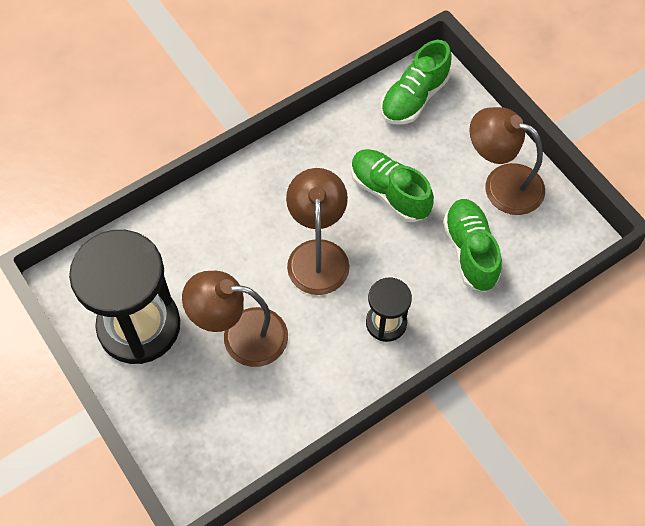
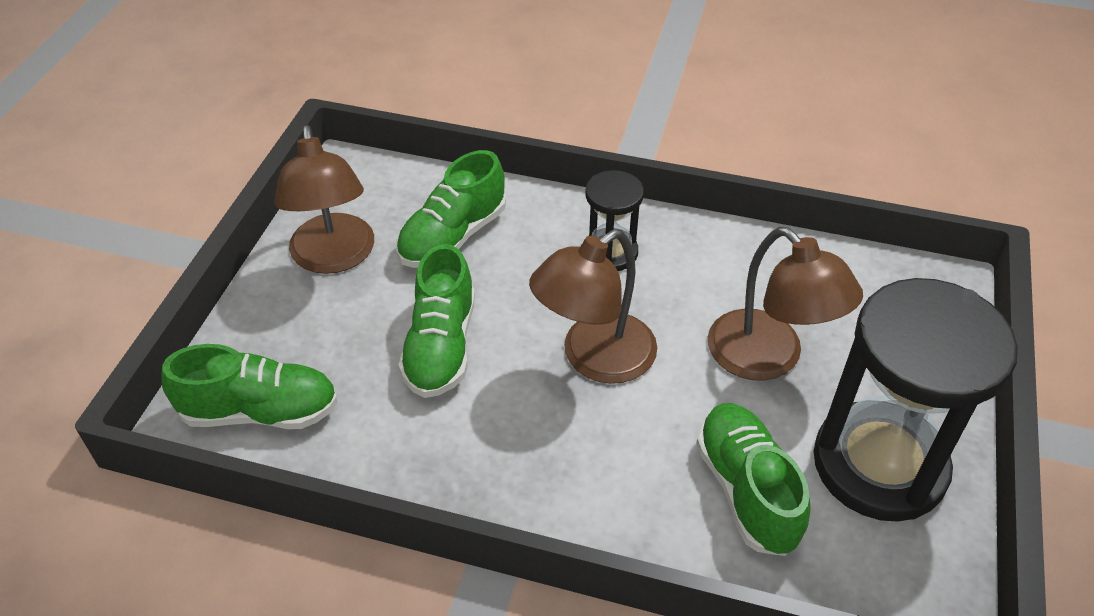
camera: 130 degrees left, 15 degrees down
none -> green shoe [696,403,810,556]

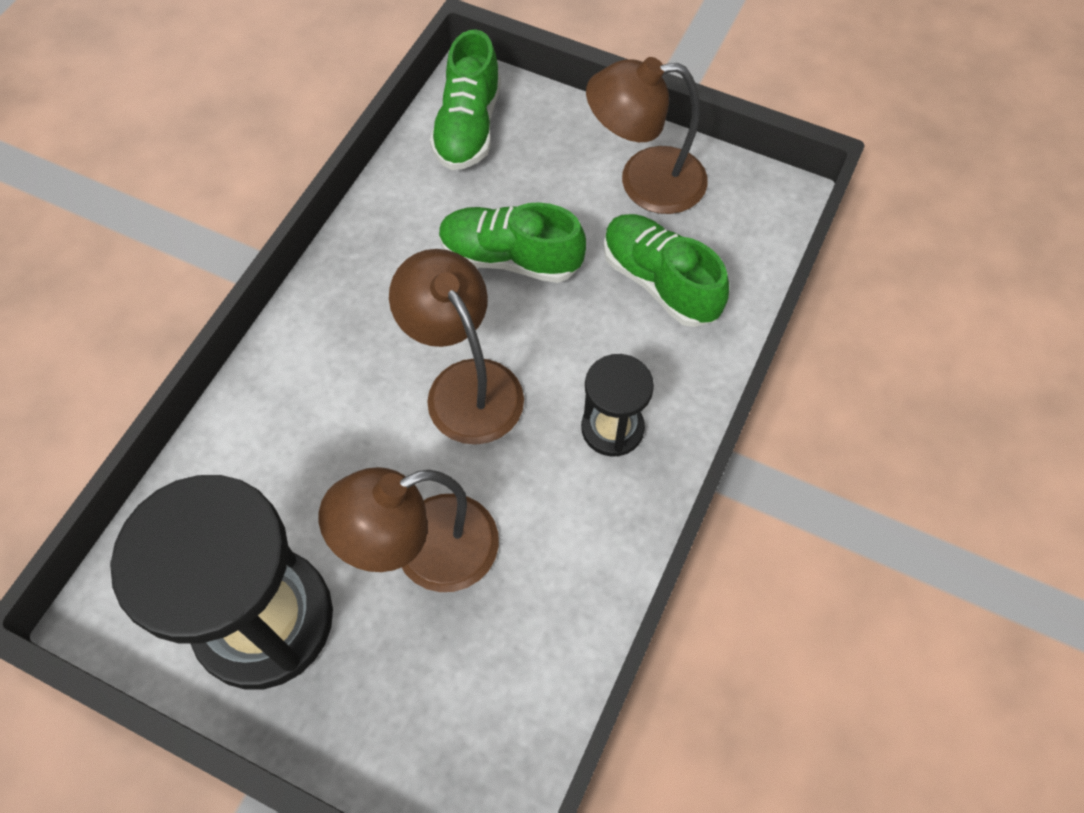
camera: 100 degrees right, 15 degrees up
green shoe [696,403,810,556] -> none

